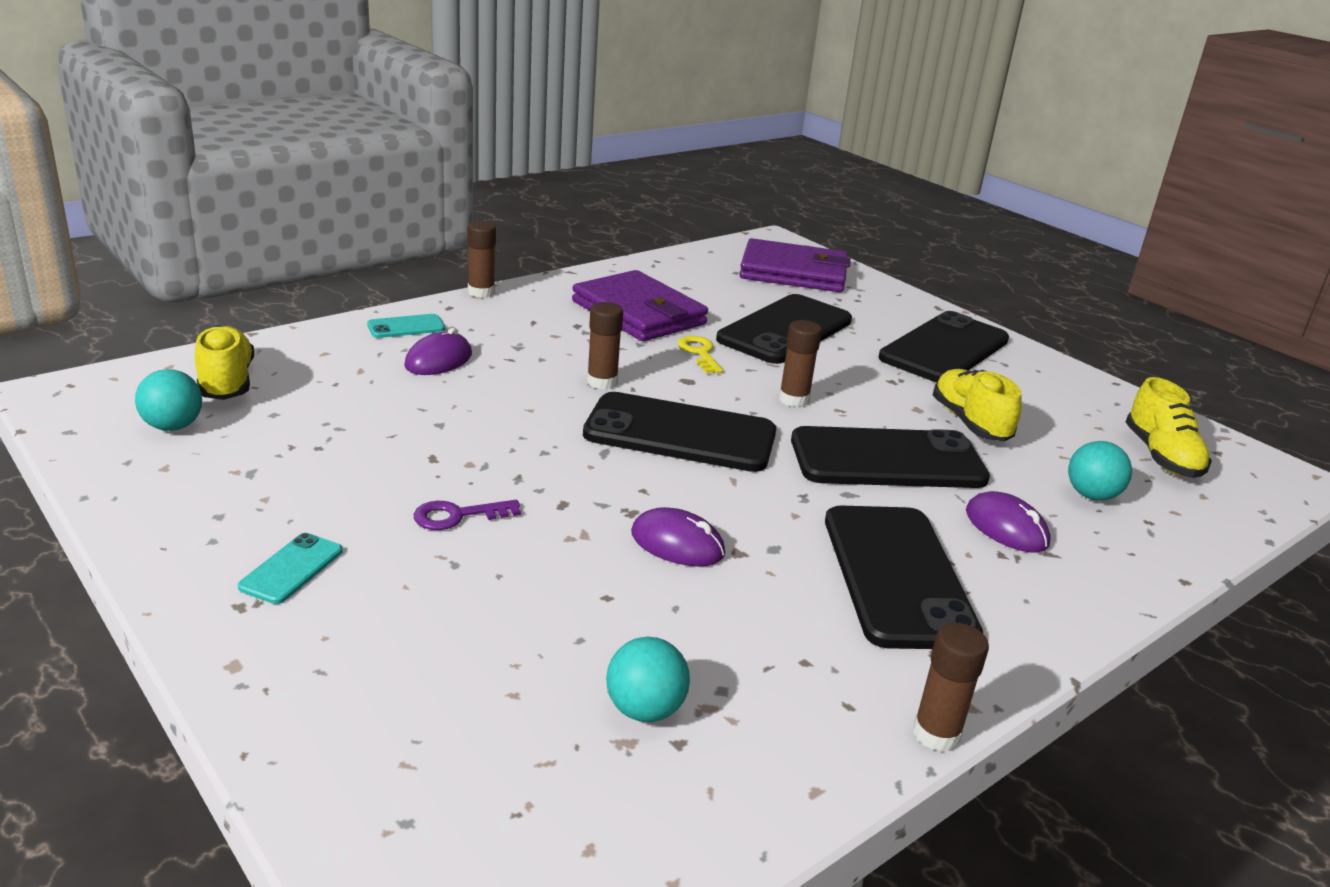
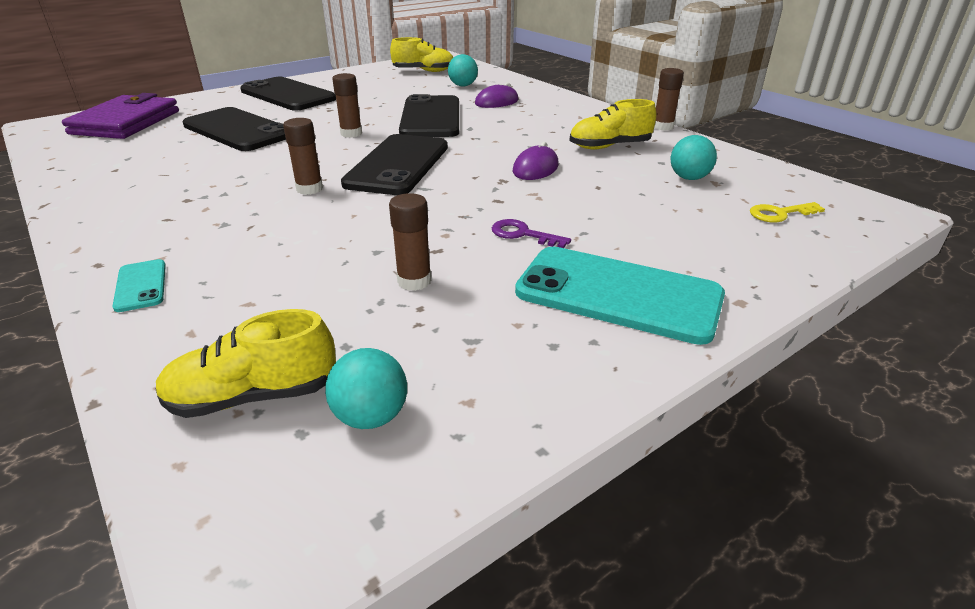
camera: 85 degrees left, 5 degrees up
turquoise phone [238,533,343,604] -> turquoise phone [515,247,725,345], size x2.24
purple mouse [404,328,472,375] -> none
purple key [414,500,521,530] -> purple key turned 135 degrees clockwise [492,219,571,248]
brown glue stick [467,221,496,298] -> brown glue stick moved to [389,193,431,291]
purple wallet [572,270,708,341] -> none
yellow key [678,336,723,373] -> yellow key moved to [750,202,825,222]
black phone [825,506,983,649] -> none
yellow shoe [933,369,1022,442] -> yellow shoe moved to [569,99,656,150]

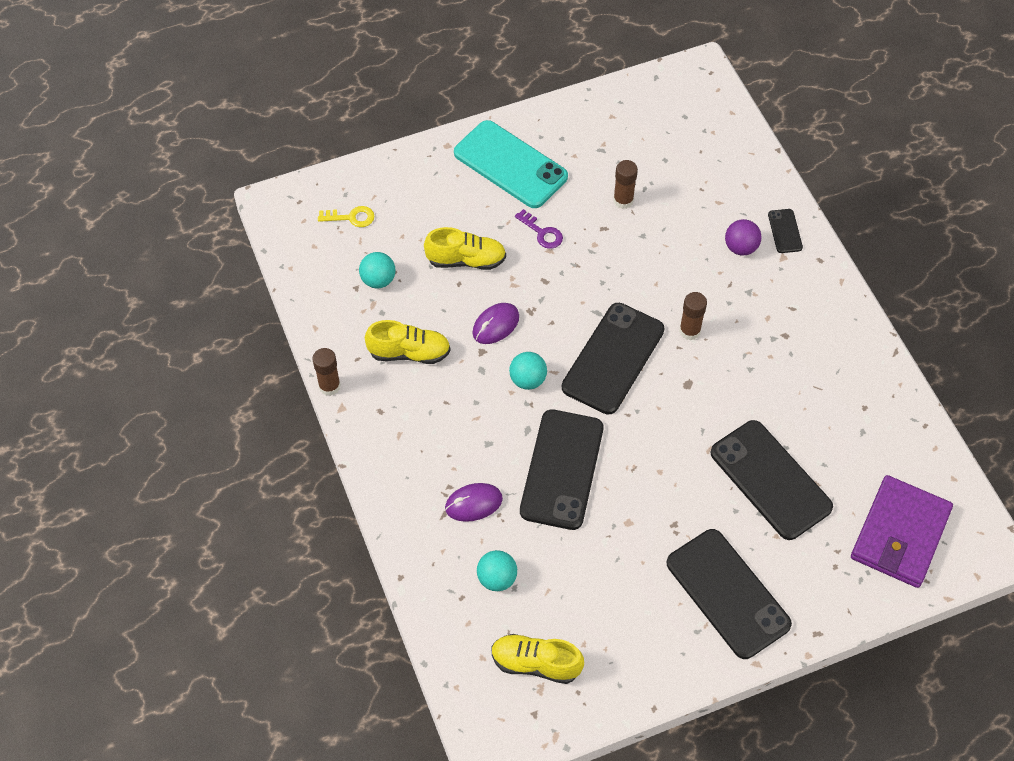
camera: 165 degrees left, 25 degrees up
turquoise phone [112,259,166,312] -> black phone [768,209,803,253]
yellow shoe [155,309,336,418] -> yellow shoe moved to [424,227,506,270]
turquoise ball [325,348,407,429] -> turquoise ball moved to [509,352,547,390]
brown glue stick [332,73,362,138] -> none
none -> purple ball [725,219,761,256]

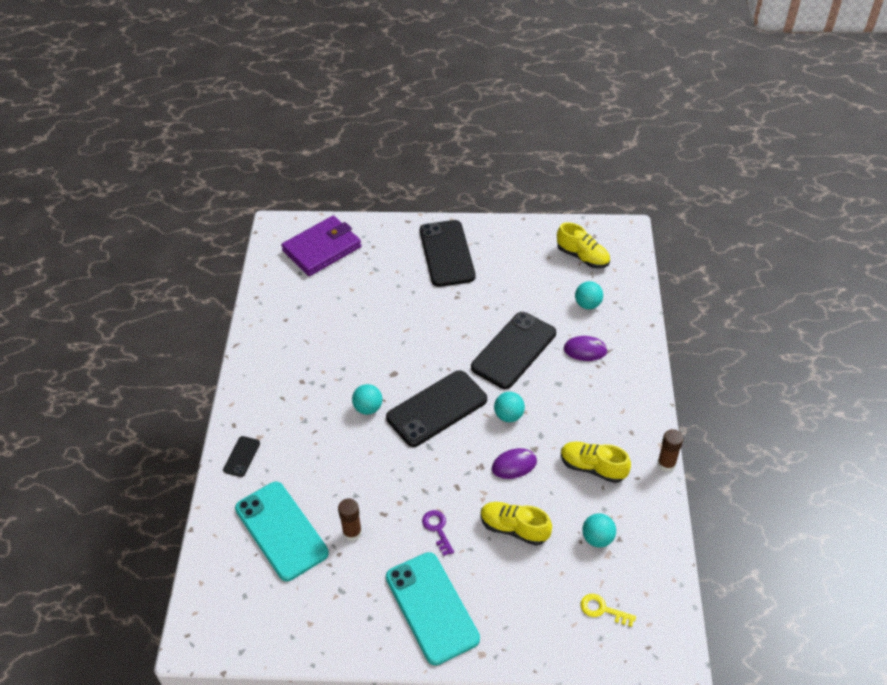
camera: 155 degrees left, 10 degrees down
brown glue stick [679,292,707,340] -> turquoise ball [352,384,382,415]
black phone [711,420,833,540] -> none
purple ball [725,219,761,256] -> none
none -> turquoise phone [235,482,329,581]

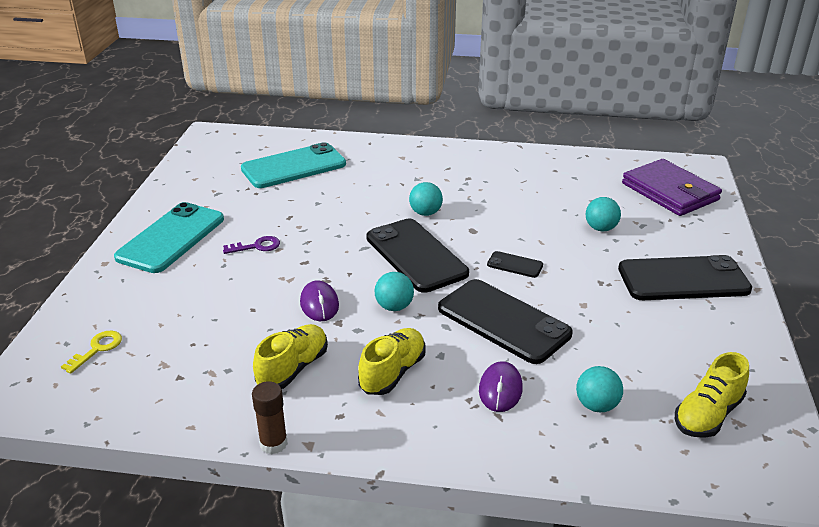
camera: 95 degrees right, 15 degrees down
black phone [223,436,260,477] -> black phone moved to [487,251,543,278]
brown glue stick [338,498,362,541] -> none
turquoise phone [386,552,480,665] -> turquoise phone turned 45 degrees counterclockwise [114,202,224,273]
yellow shoe [480,502,552,546] -> yellow shoe moved to [358,328,426,395]
turquoise ball [582,513,616,548] -> turquoise ball moved to [586,197,621,231]

